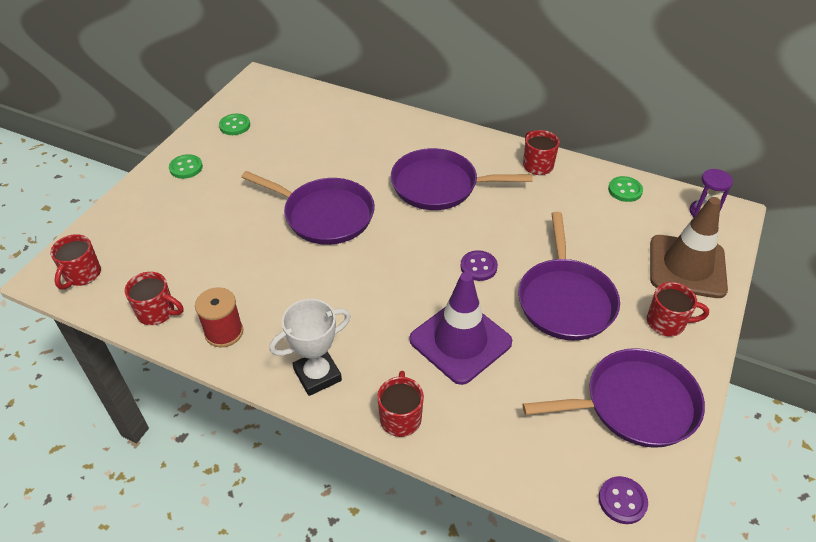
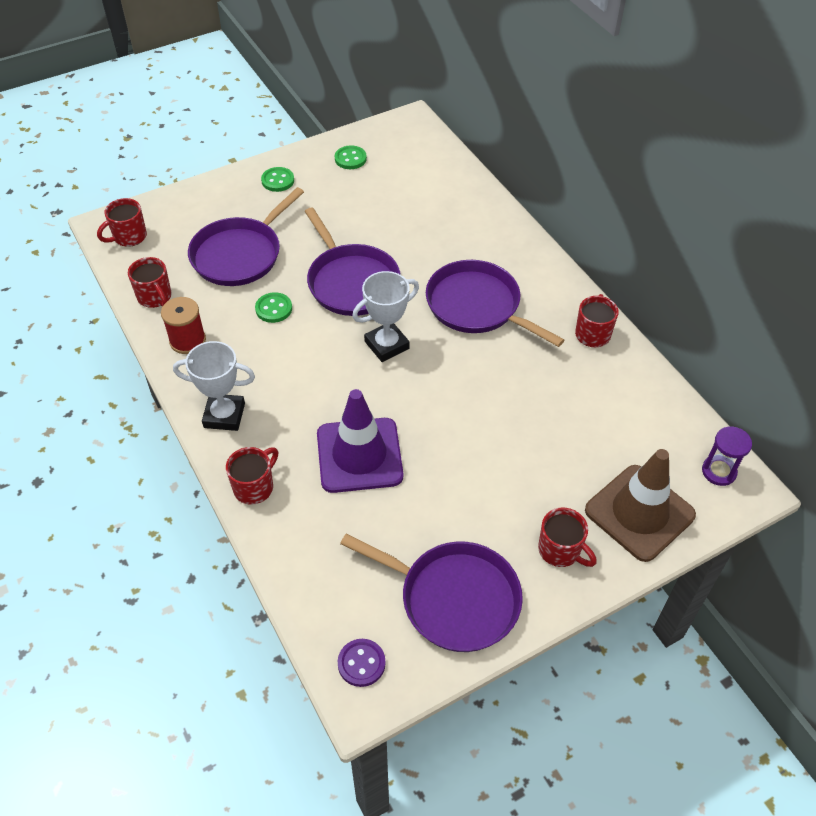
camera: 35 degrees right, 5 degrees up
purple button [461,250,498,281] -> none
purple pan [518,212,620,340] -> purple pan moved to [188,187,304,286]
green button [608,176,643,202] -> green button moved to [255,292,292,323]
none -> white trophy [352,271,419,362]

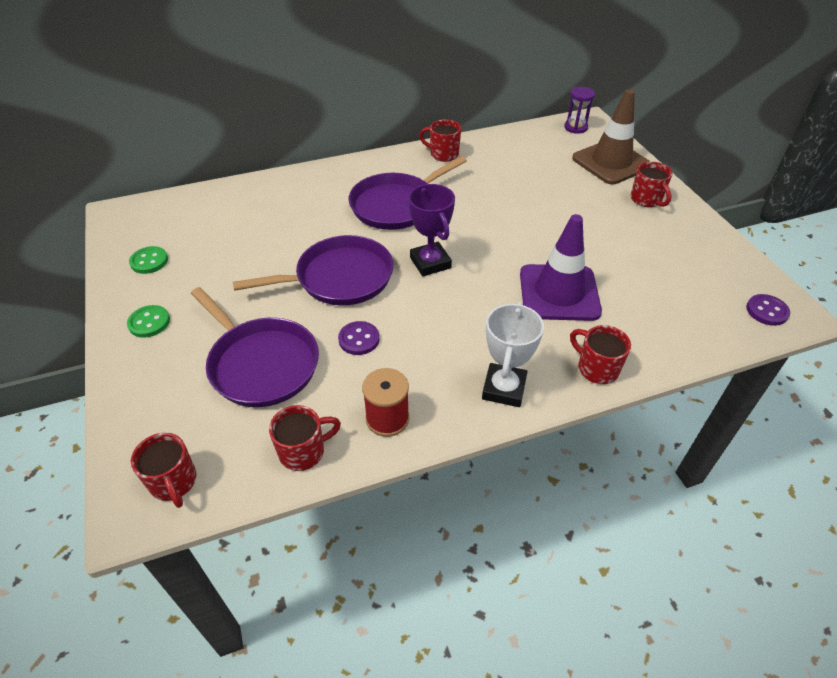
camera: 80 degrees left, 5 degrees down
green button [255,292,292,323] -> purple button [338,321,379,355]
purple pan [340,534,523,652] -> none
white trophy [352,271,419,362] -> purple trophy [408,184,455,276]
red mug [538,508,597,567] -> red mug turned 105 degrees clockwise [631,161,673,207]

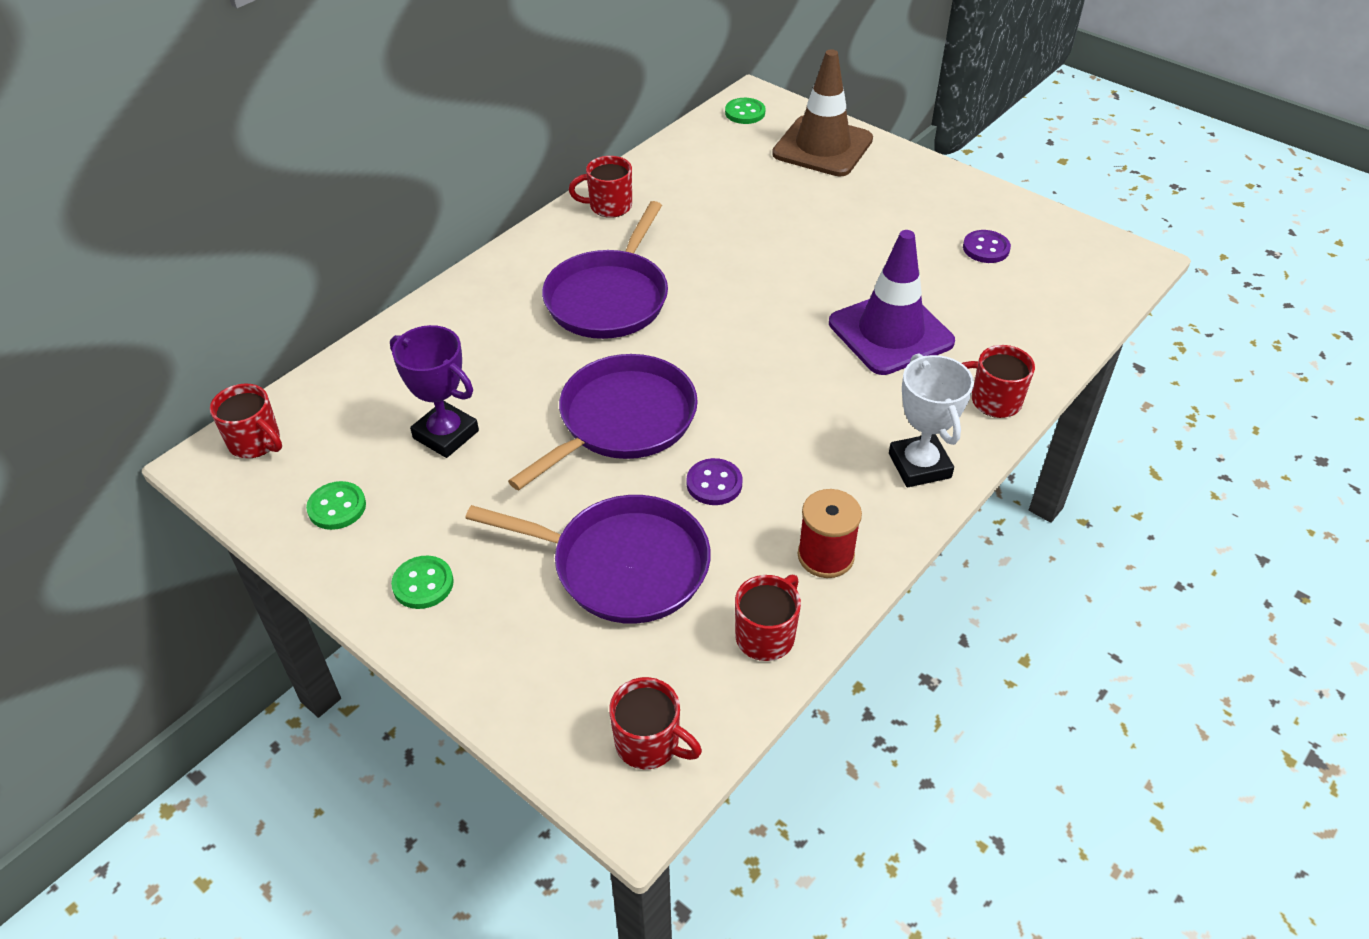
camera: 30 degrees left, 0 degrees up
purple trophy [408,184,455,276] -> purple trophy moved to [390,325,479,458]
purple hourglass [564,87,595,134] -> green button [725,98,765,124]
red mug [631,161,673,207] -> red mug moved to [210,383,282,458]
purple button [746,294,790,326] -> purple button moved to [963,230,1011,263]

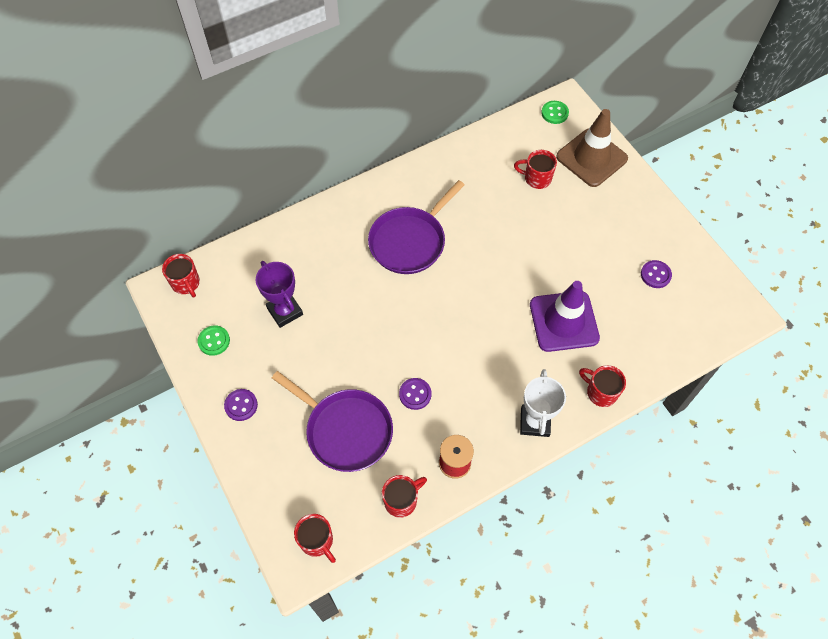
camera: 20 degrees right, 15 degrees up
green button [391,556,454,609] -> purple button [224,389,258,421]
purple pan [508,354,698,490] -> none
red mug [569,156,632,218] -> red mug moved to [514,150,557,189]

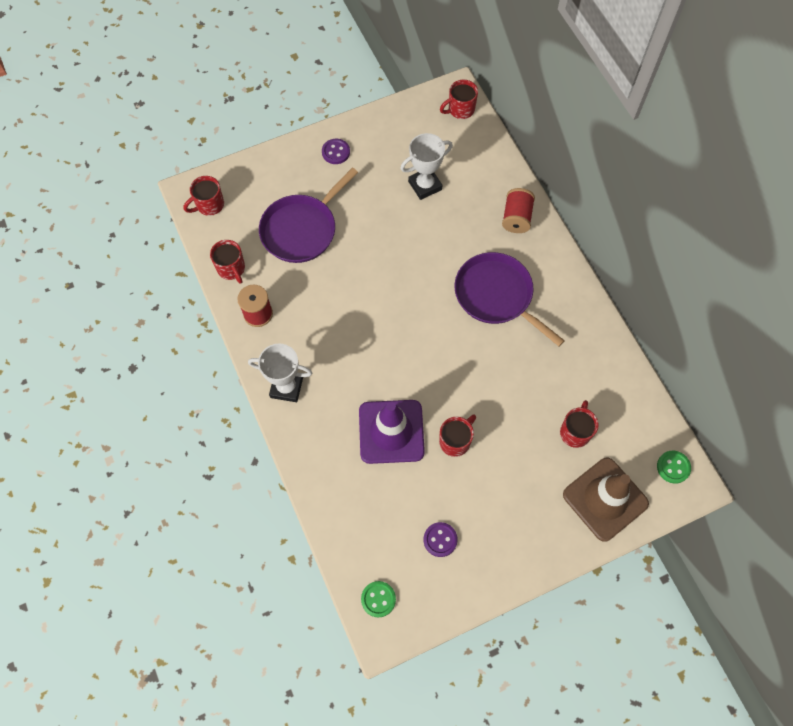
camera: 95 degrees right, 5 degrees up
green button [197,325,230,356] -> green button moved to [361,581,396,617]
purple trophy [256,261,303,328] -> white trophy [400,133,453,200]
purple button [399,378,432,410] -> none
red mug [579,365,626,407] -> red mug moved to [439,415,476,457]
none -> red spool [502,188,535,233]

